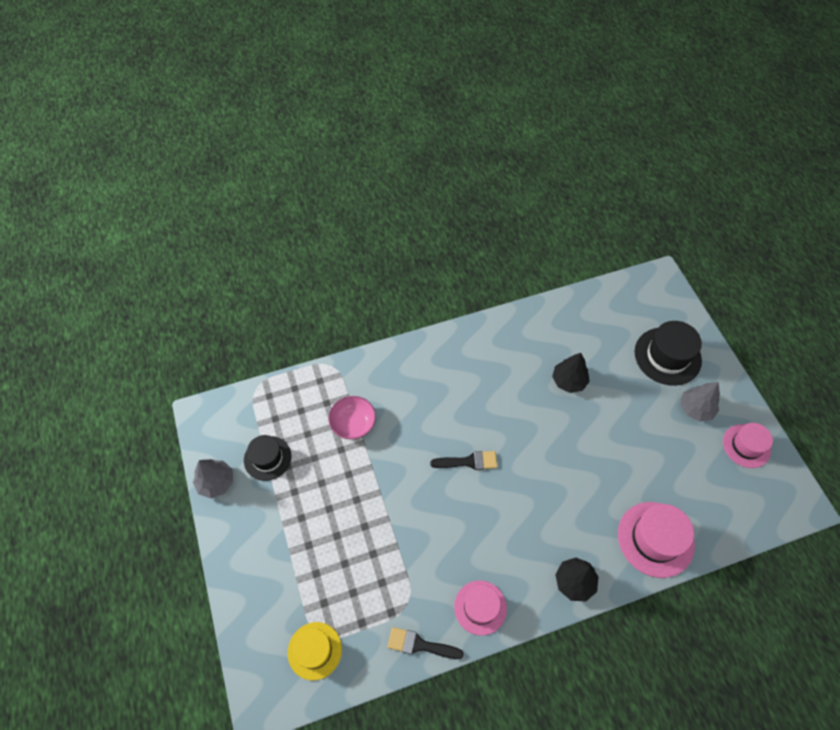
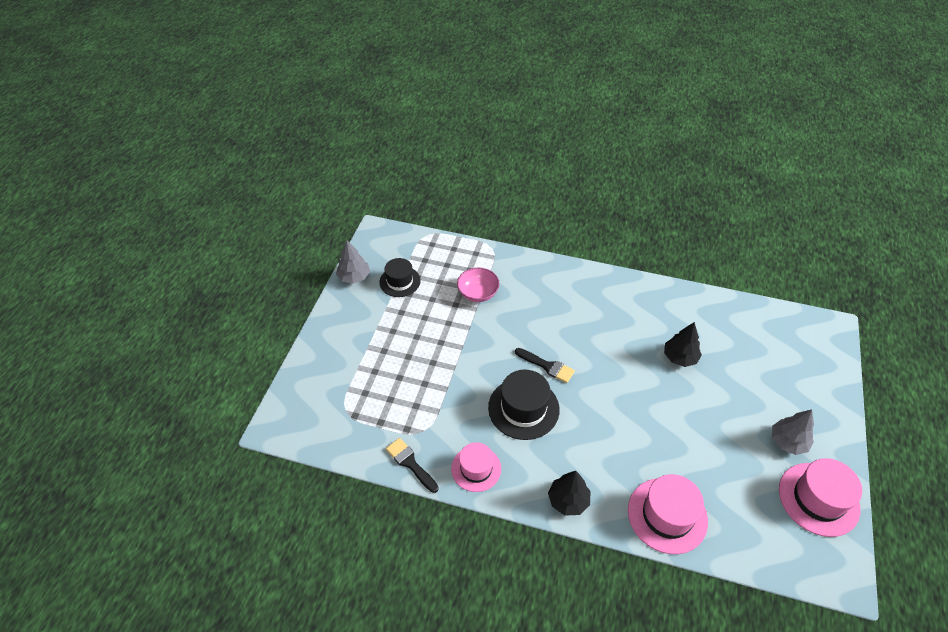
camera: 35 degrees right, 10 degrees down
yellow hat [288,622,342,680] -> none
black hat [635,321,702,386] -> black hat moved to [488,370,560,440]
pink hat [723,423,773,468] -> pink hat [779,458,862,537], size x1.51

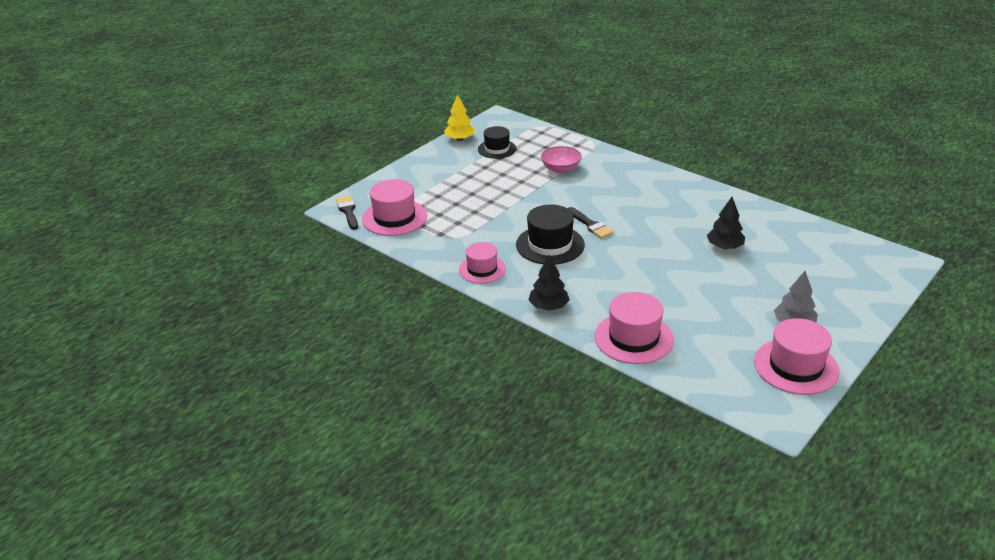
camera: 25 degrees right, 15 degrees down
grey tree [336,241,370,284] -> yellow tree [444,94,475,141]
black brush [386,438,439,493] -> black brush moved to [336,196,358,230]
none -> pink hat [362,179,427,236]

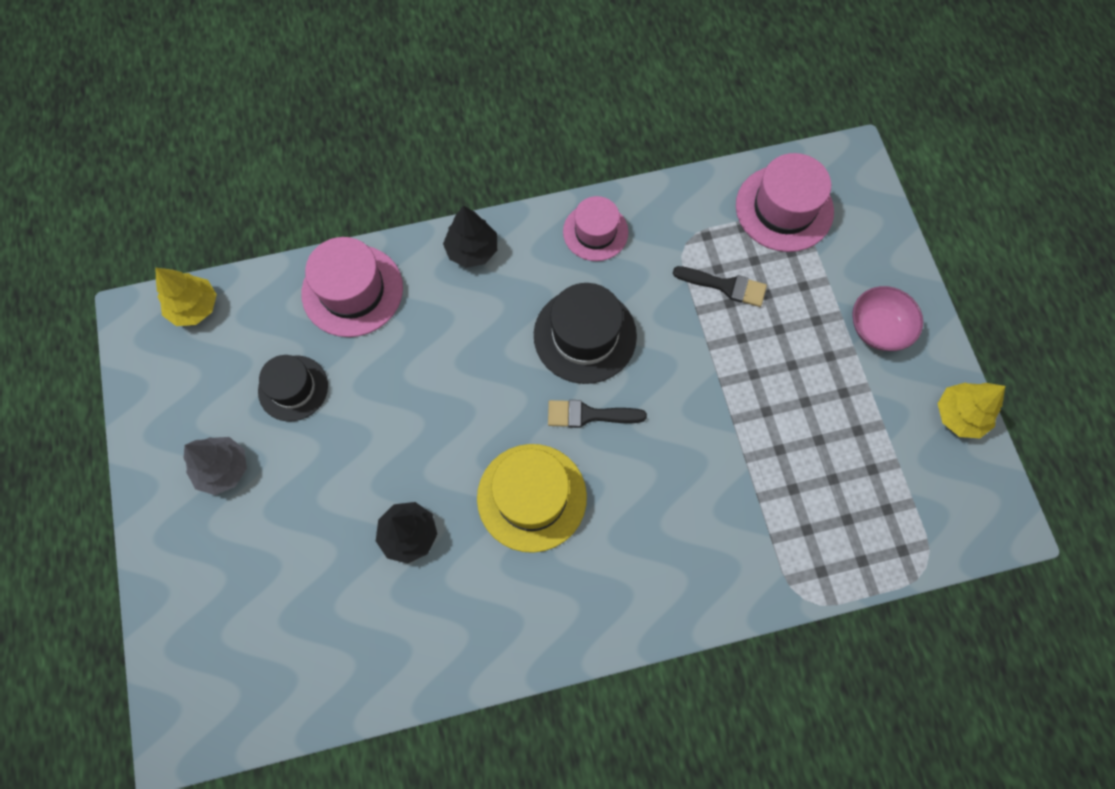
camera: 125 degrees right, 35 degrees up
black brush [336,196,358,230] -> black brush moved to [673,266,767,307]
black hat [478,126,516,159] -> black hat moved to [258,355,328,422]
pink bowl [541,146,582,173] -> pink bowl moved to [852,286,923,351]
pink hat [754,318,839,395] -> none
none -> yellow tree [155,268,217,326]
none -> yellow hat [477,444,587,553]

